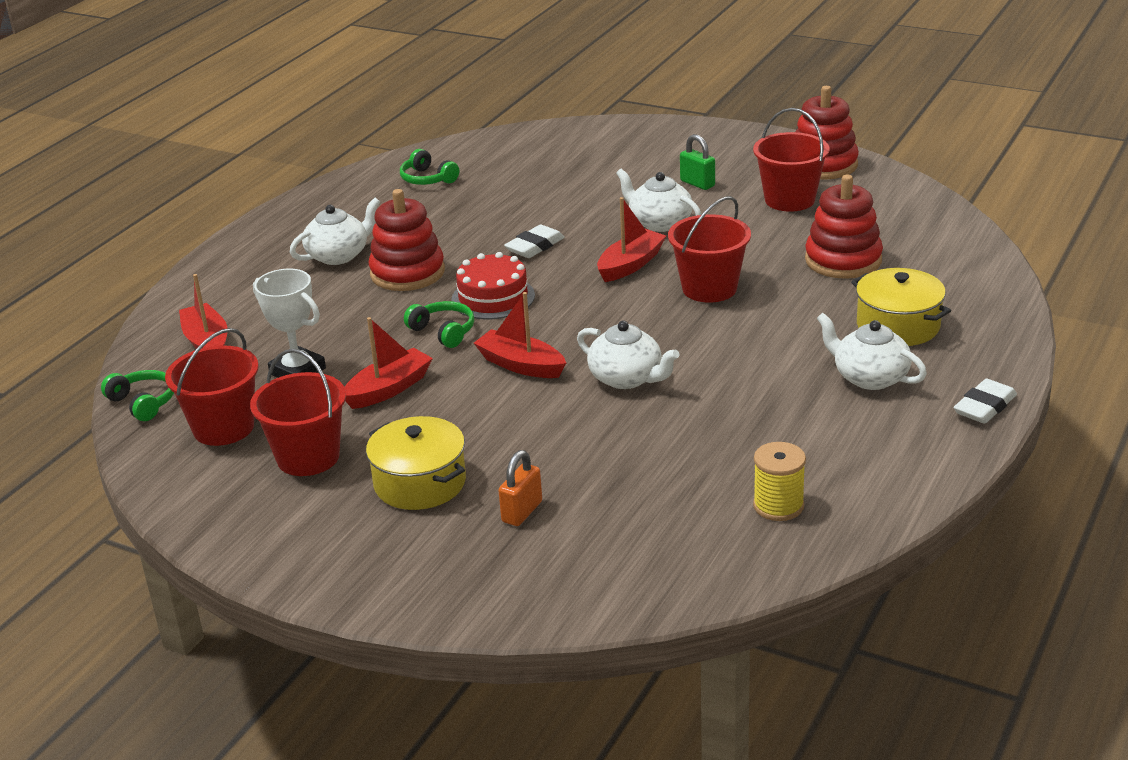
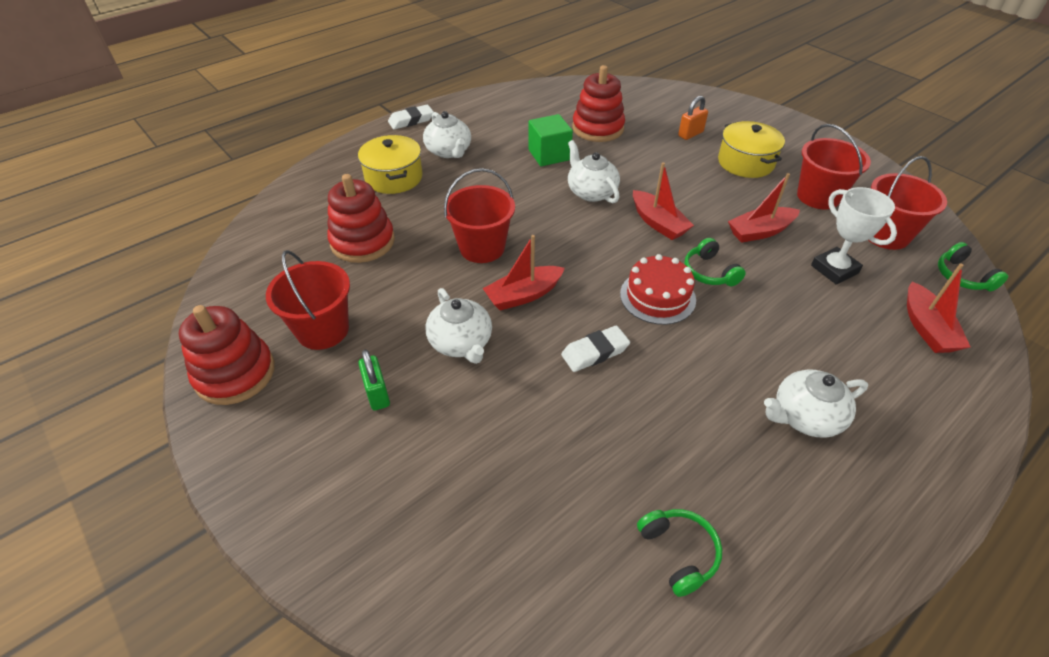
camera: 160 degrees left, 15 degrees up
red stacking toy [369,189,445,291] -> red stacking toy moved to [572,65,625,142]
yellow spool [753,442,806,521] -> none
none -> green cube [528,114,573,166]

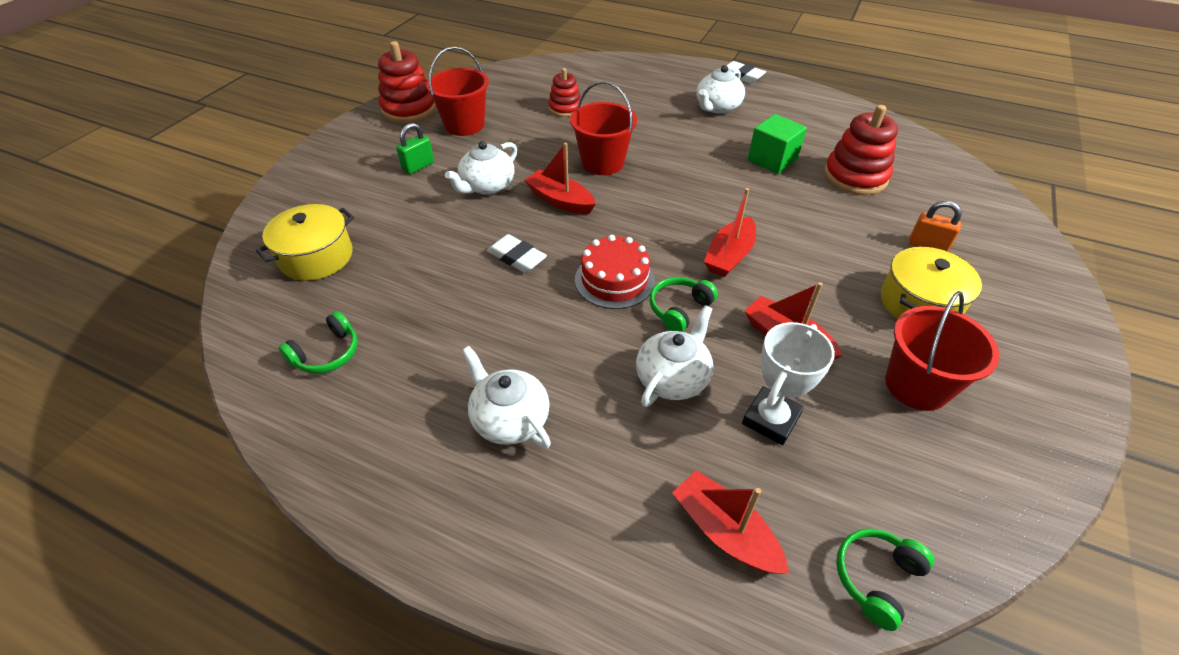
camera: 65 degrees right, 0 degrees up
red stacking toy [327,174,395,263] -> red stacking toy [548,68,582,117], size x0.62
yellow pot [358,135,423,194] -> yellow pot moved to [256,204,354,281]
white teapot [568,140,620,203] -> white teapot moved to [636,305,713,407]
red bucket [868,156,947,250] -> none
red boat [907,263,970,353] -> red boat turned 75 degrees clockwise [672,470,789,574]

